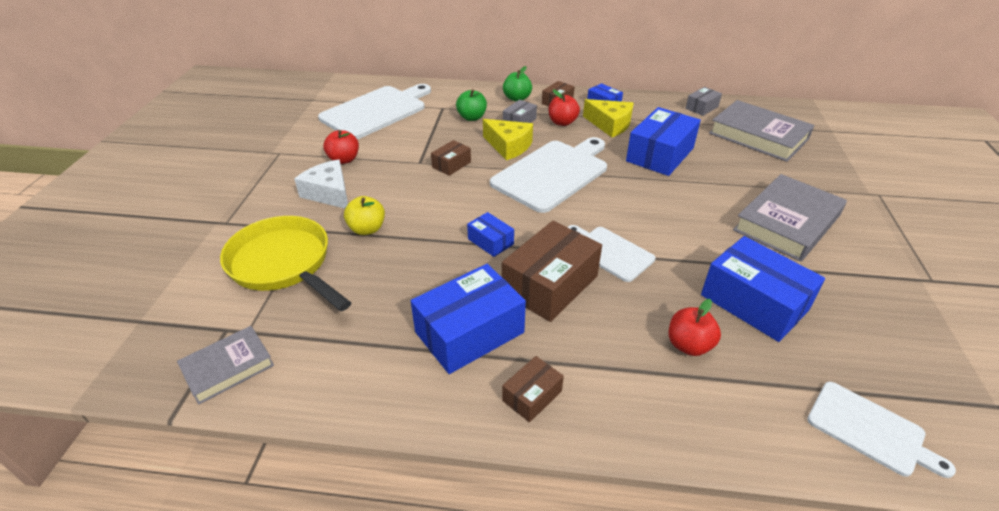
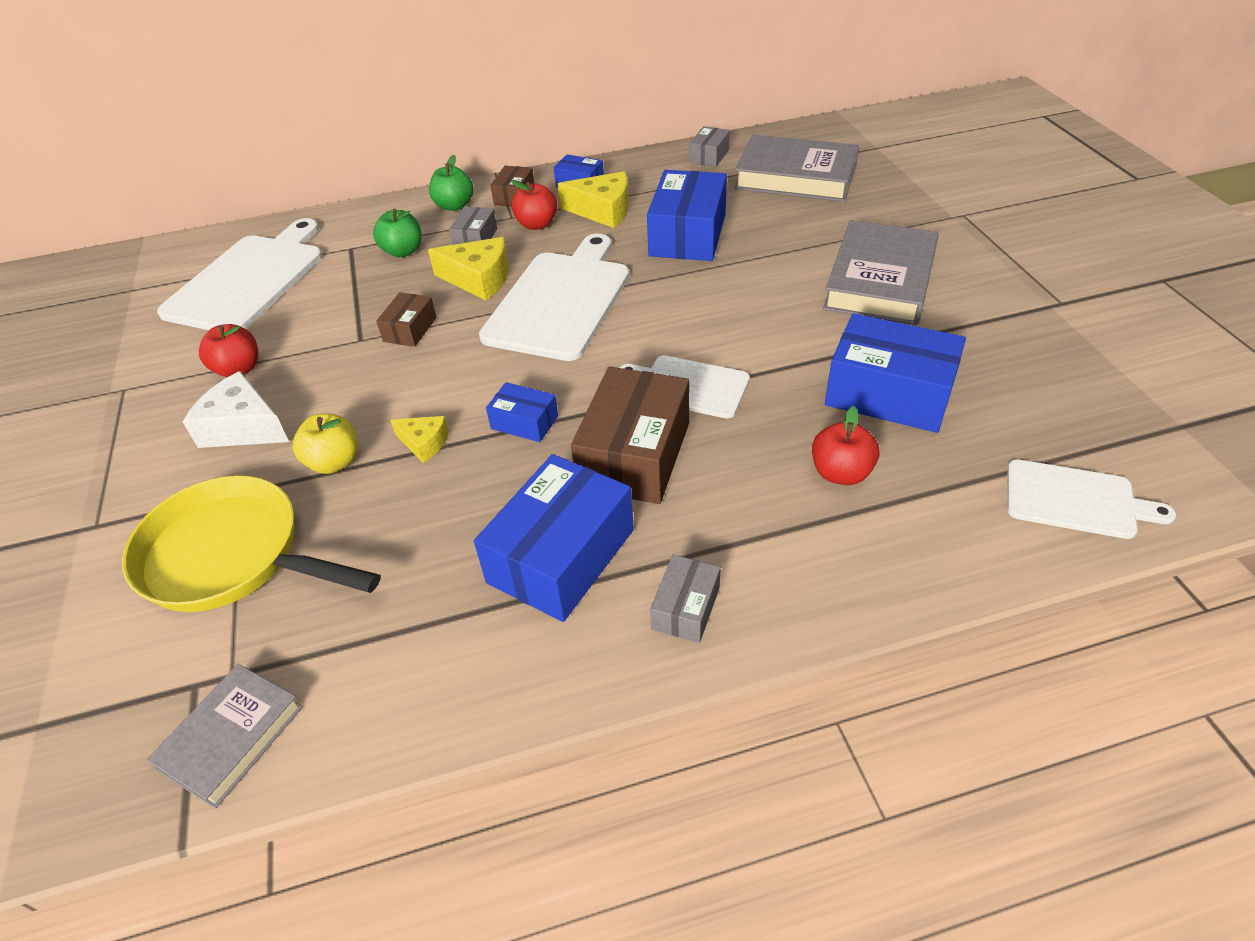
camera: 20 degrees left, 5 degrees up
brown box [502,356,564,422] -> grey box [650,555,721,643]
none -> yellow cheese [391,416,449,463]

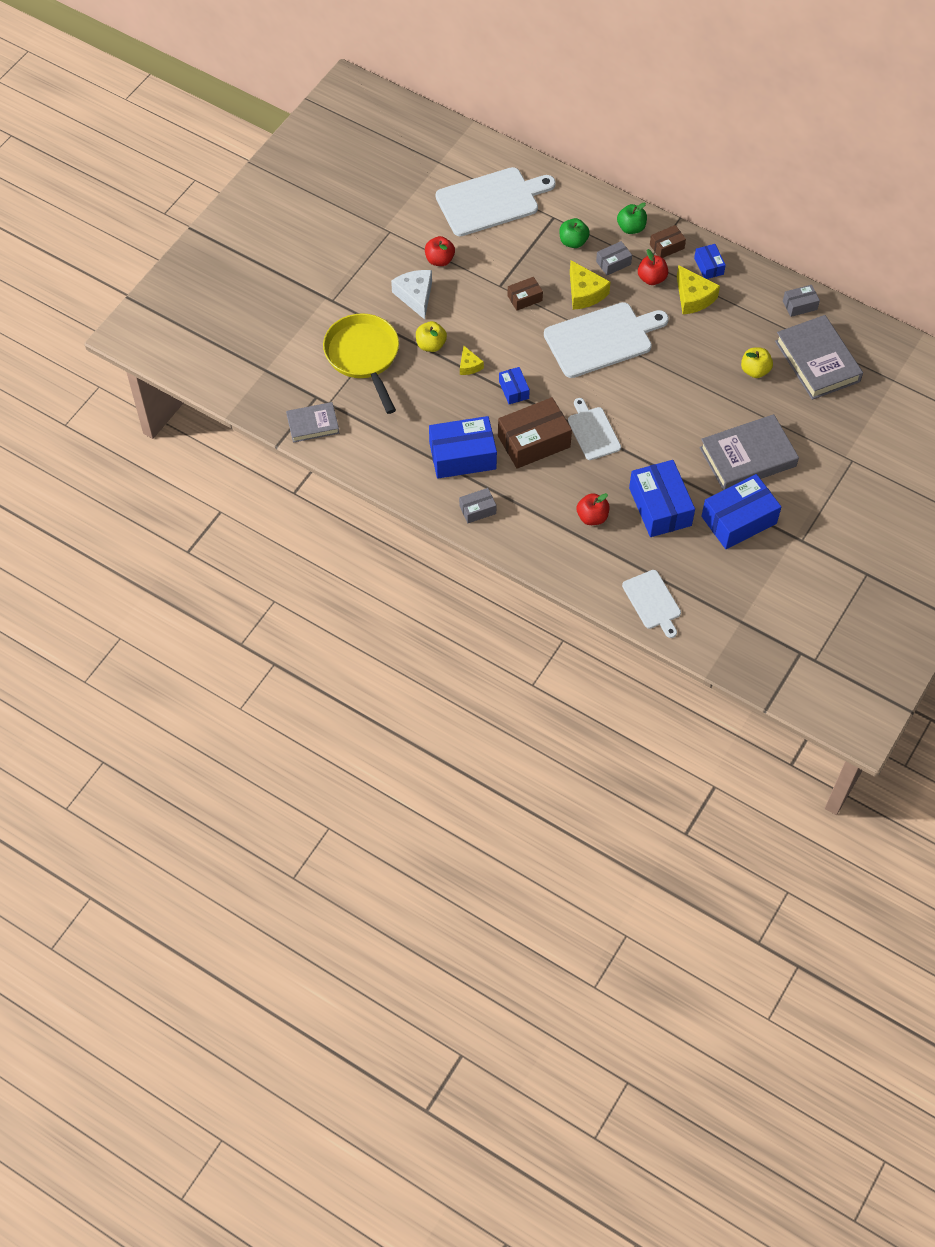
camera: 45 degrees right, 15 degrees up
blue box [647,170,727,261] -> blue box moved to [701,474,781,549]
none -> yellow apple [741,347,773,378]

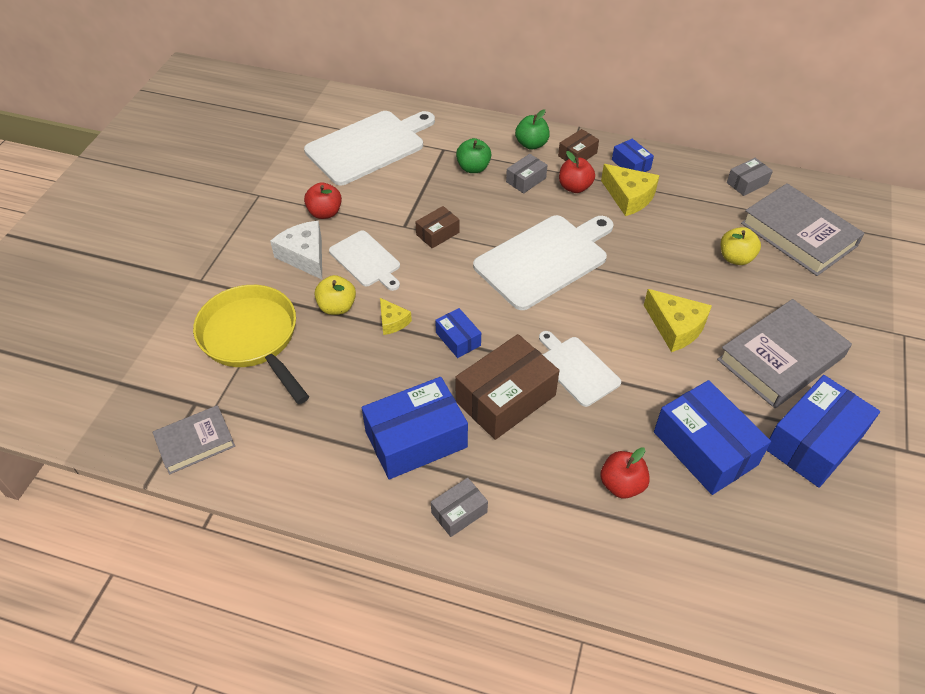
camera: 15 degrees left, 10 degrees down
yellow cheese [570,260,611,310] -> yellow cheese moved to [644,289,712,352]
white cutting board [622,570,681,638] -> white cutting board moved to [329,230,400,291]

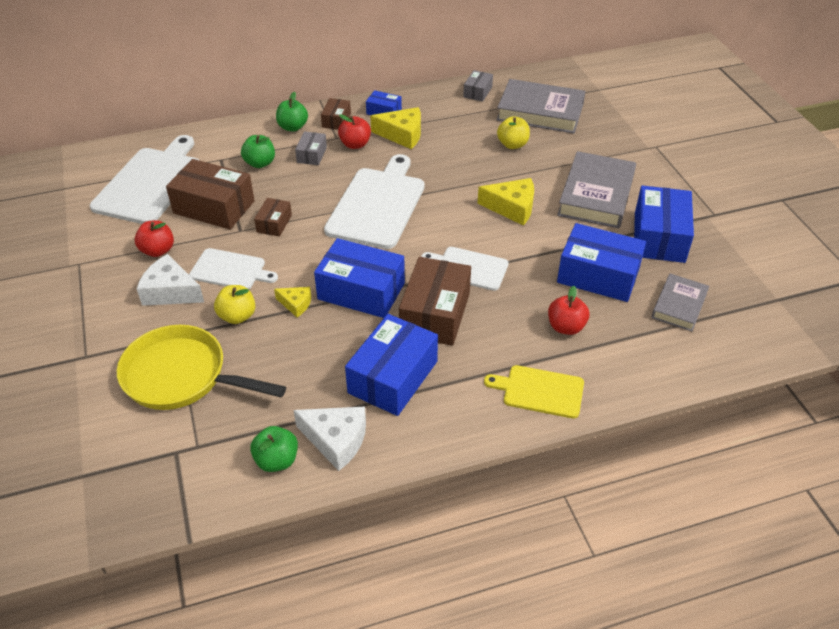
camera: 35 degrees left, 5 degrees down
grey book [152,405,235,475] -> grey book moved to [652,273,709,331]
grey box [431,478,488,537] -> none
blue box [435,308,481,358] -> blue box [314,238,405,318], size x1.98
none -> brown box [166,159,255,230]
none -> green apple [250,426,298,472]
none -> white cheese [293,407,366,471]
none -> yellow cutting board [484,365,584,418]

